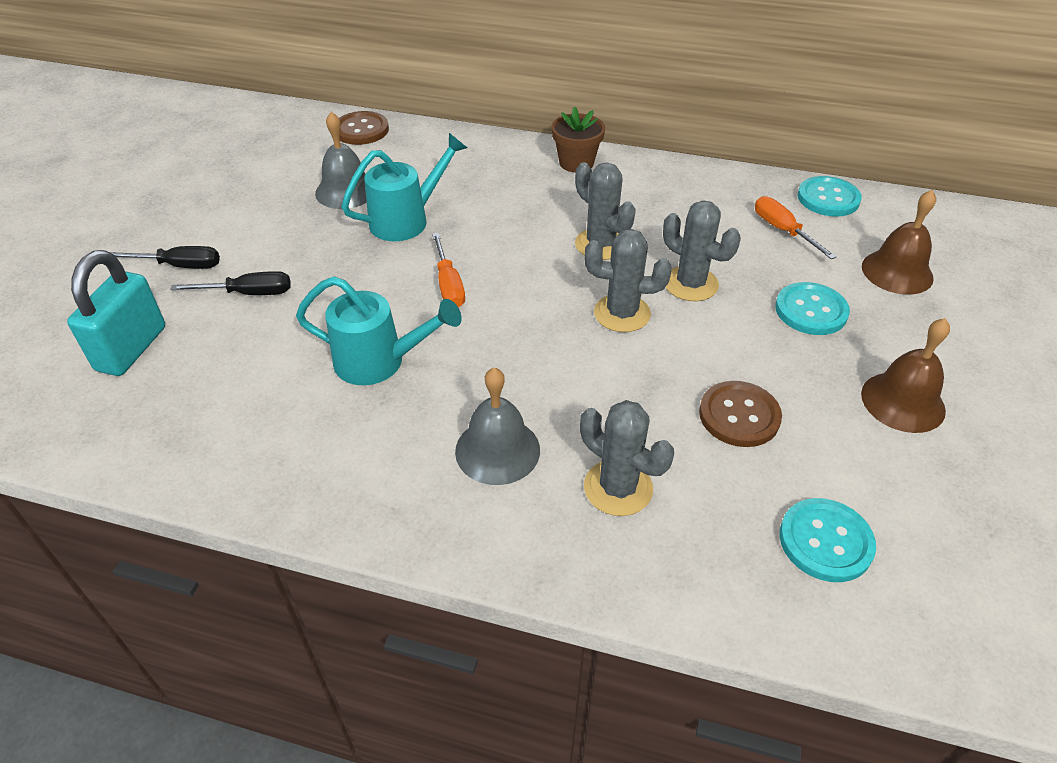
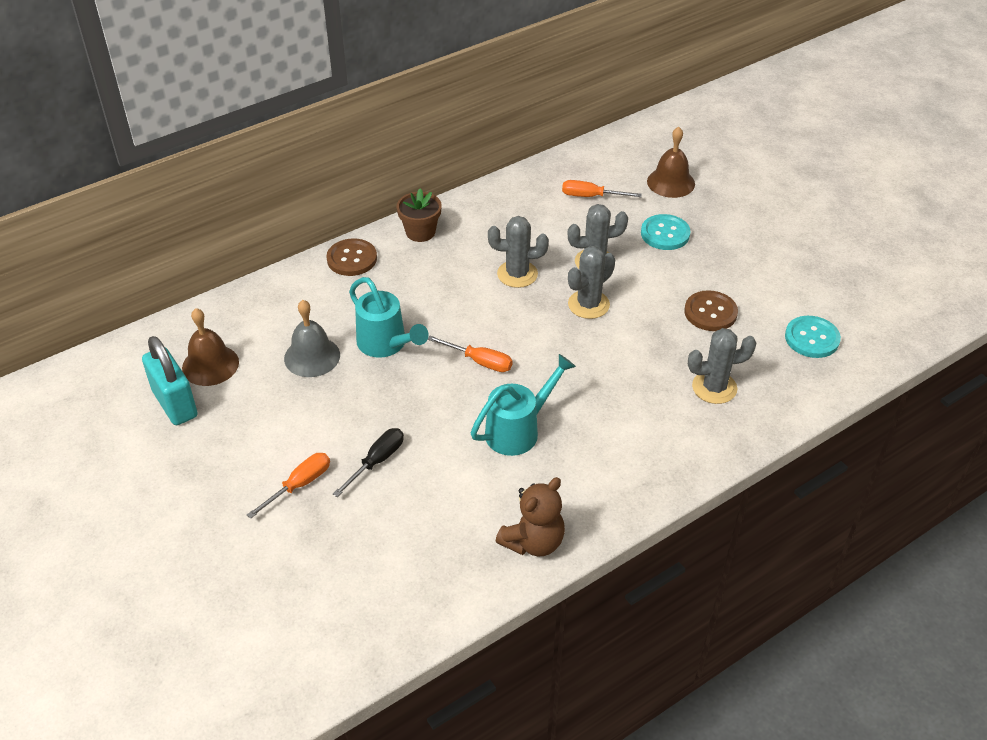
camera: 50 degrees left, 0 degrees up
turquoise padlock [67,250,165,376] -> turquoise padlock moved to [142,336,197,425]
black screwdriver [110,246,220,269] -> orange screwdriver [247,453,330,519]
brown button [339,111,389,145] -> brown button moved to [326,239,377,276]
turquoise watering can [341,133,467,241] -> turquoise watering can turned 135 degrees clockwise [349,277,429,358]
grey bell [455,368,540,485] -> none
turquoise button [798,176,862,217] -> none
brown bell [861,318,950,433] -> brown bell moved to [182,308,239,386]
none -> brown teddy bear [496,477,565,556]

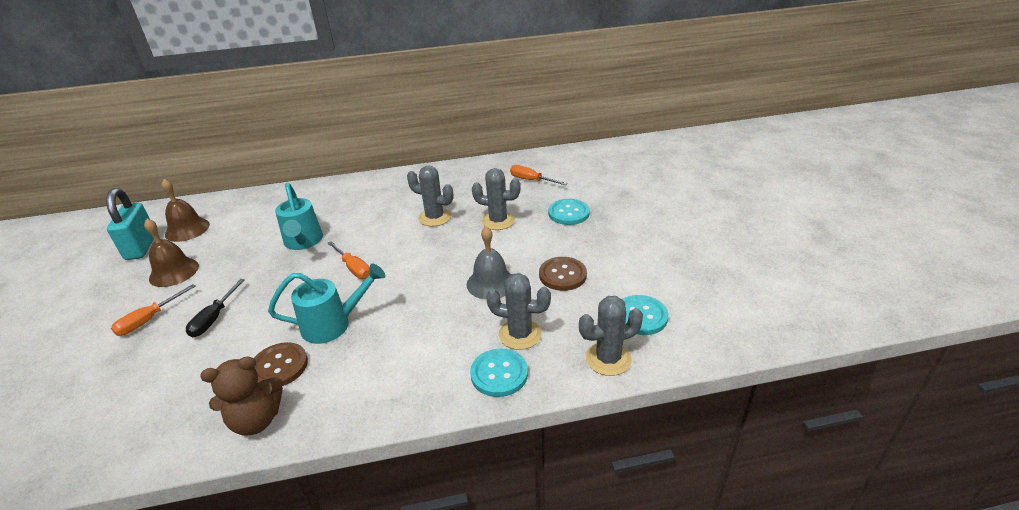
camera: 25 degrees right, 10 degrees down
orange screwdriver [247,453,330,519] -> orange screwdriver turned 150 degrees clockwise [111,284,195,336]
grey bell [284,300,340,377] -> grey bell moved to [467,226,512,300]
brown button [326,239,377,276] -> brown button moved to [254,342,308,386]
black screwdriver [333,428,404,497] -> black screwdriver turned 135 degrees clockwise [186,279,245,337]
brown flower pot [396,188,442,242] -> none
grey cactus [568,246,615,319] -> grey cactus moved to [579,296,643,376]
brown bell [647,127,695,198] -> brown bell moved to [144,219,199,287]
none -> turquoise button [470,349,528,397]

